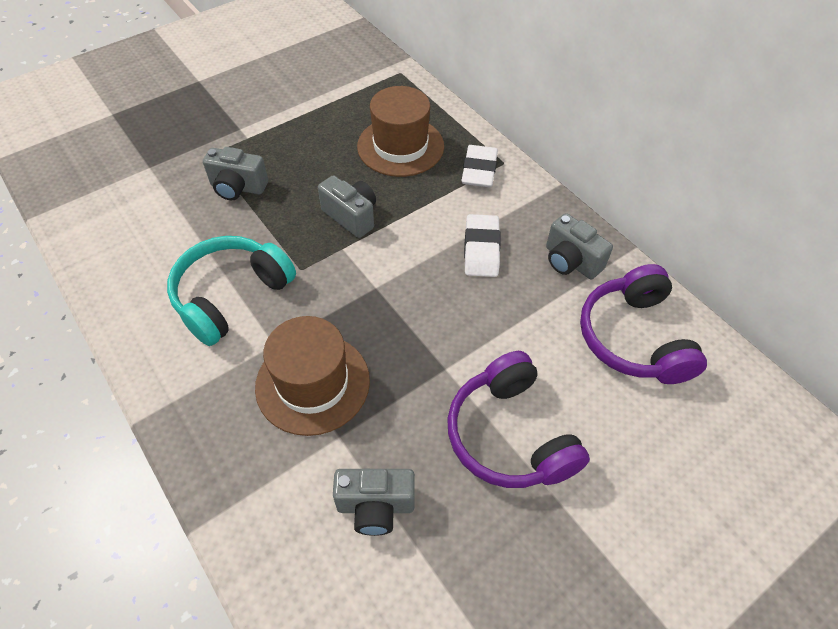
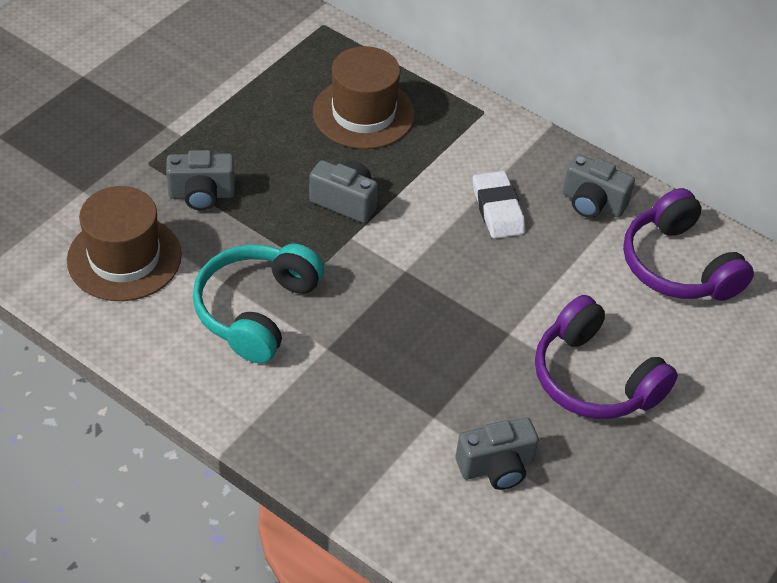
camera: 20 degrees left, 5 degrees down
brown hat [255,316,370,436] -> brown hat moved to [67,186,182,301]
white eraser [461,145,498,187] -> none

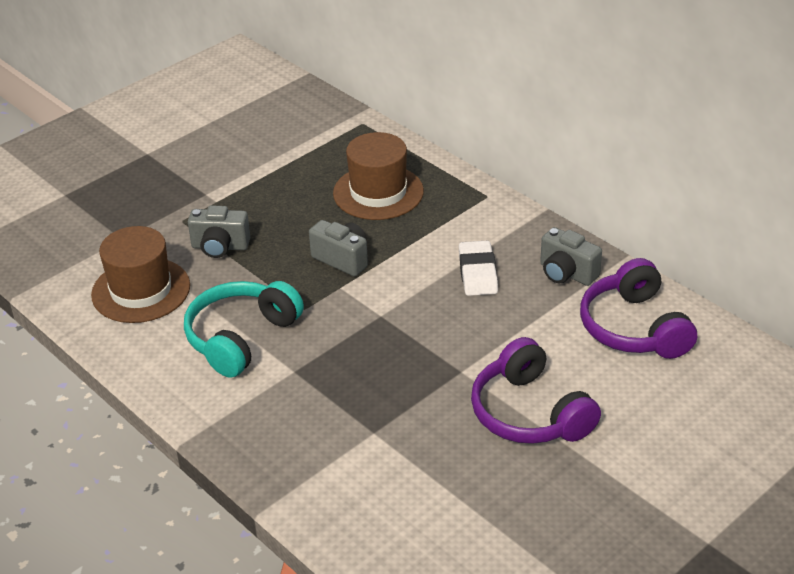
camera: 15 degrees right, 10 degrees down
grey camera [455,418,539,490] -> none

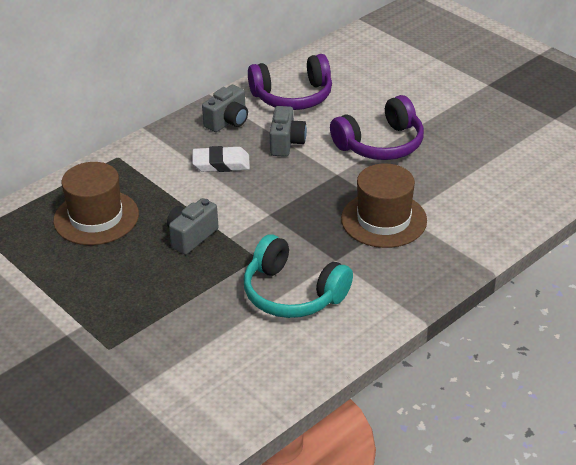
camera: 90 degrees left, 0 degrees up
brown hat [91,226,190,323] -> brown hat moved to [341,163,427,248]
grey camera [188,205,250,258] -> grey camera moved to [270,106,307,157]

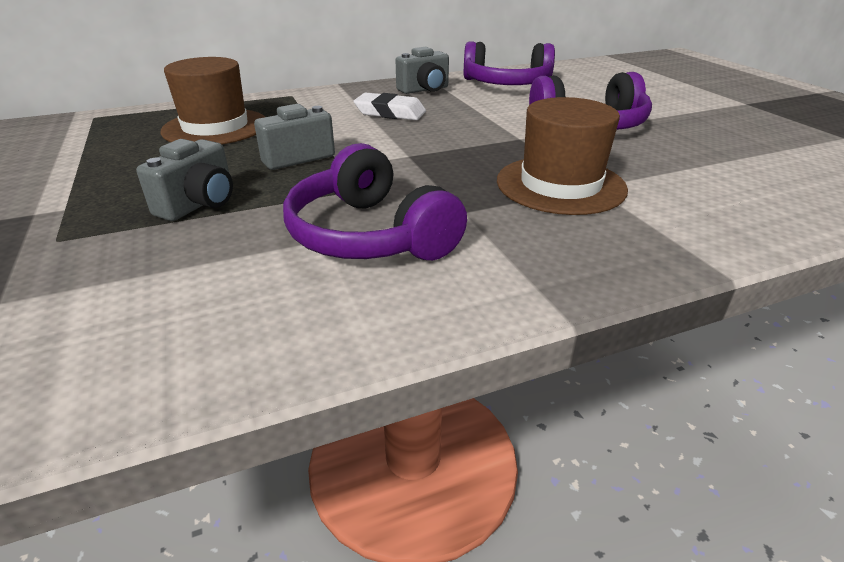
camera: 20 degrees right, 5 degrees down
turquoise headphones [244,234,353,318] -> purple headphones [283,143,467,260]
grey camera [270,106,307,157] -> grey camera moved to [136,139,233,221]

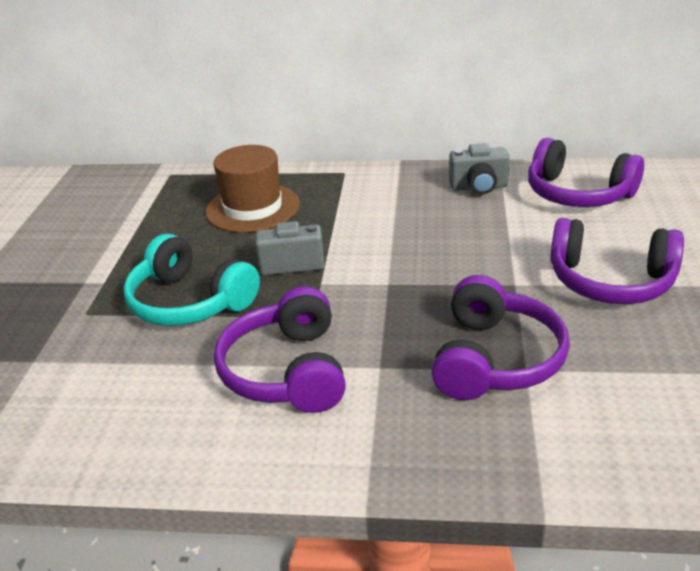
camera: 30 degrees right, 0 degrees up
grey camera [136,139,233,221] -> turquoise headphones [123,234,260,326]
white eraser [353,92,426,120] -> none
brown hat [497,97,628,215] -> purple headphones [431,275,570,400]

